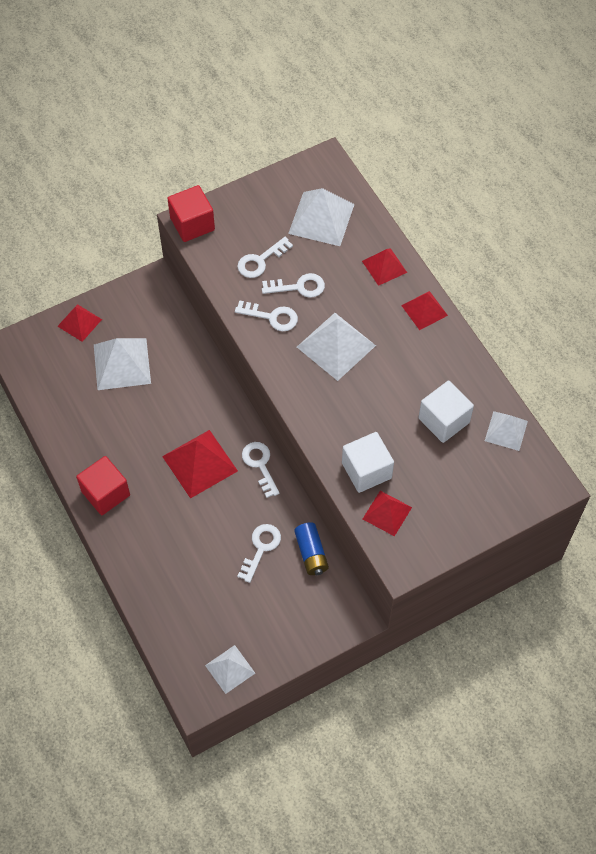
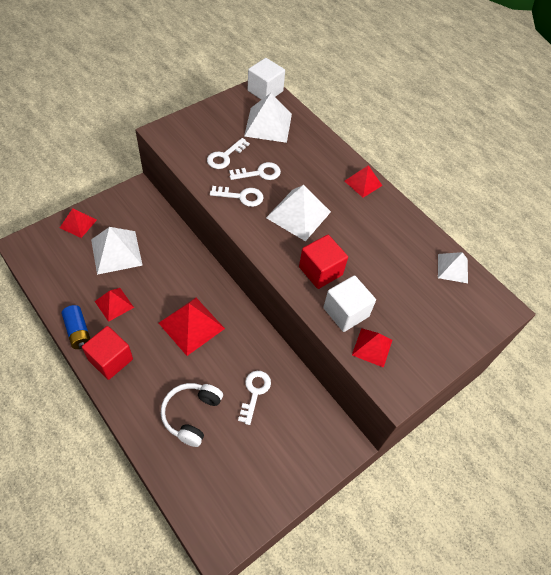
camera: 15 degrees left, 5 degrees down
red cube [167,185,215,242] -> red cube moved to [299,235,348,289]
white pyramid [205,645,255,694] -> none
white key [242,442,280,498] -> none
blue battery [294,522,329,575] -> blue battery moved to [62,305,90,349]
red pyramid [362,248,407,286] -> red pyramid moved to [95,288,134,322]
white cube [418,381,474,443] -> white cube moved to [248,58,285,100]
none -> white headphones [161,383,223,447]

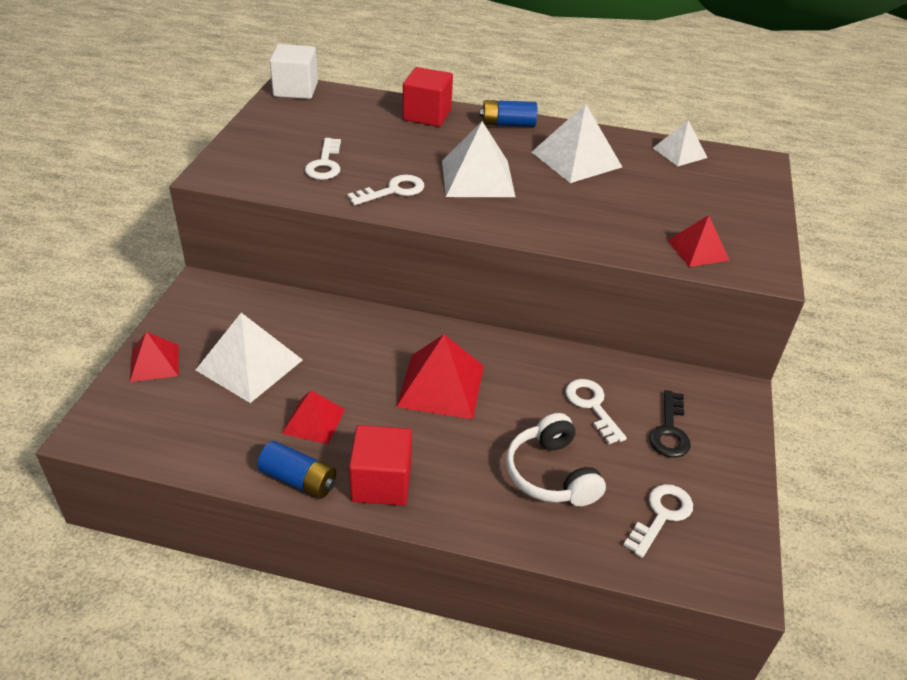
camera: 35 degrees left, 15 degrees down
white key [229,162,281,180] -> white key moved to [624,484,693,558]
white pyramid [244,93,292,143] -> white pyramid moved to [532,104,622,183]
red cube [299,235,348,289] -> red cube moved to [403,67,453,127]
white cube [323,275,376,332] -> none
red pyramid [345,165,382,198] -> blue battery [480,100,537,127]
none -> black key [649,390,691,458]

